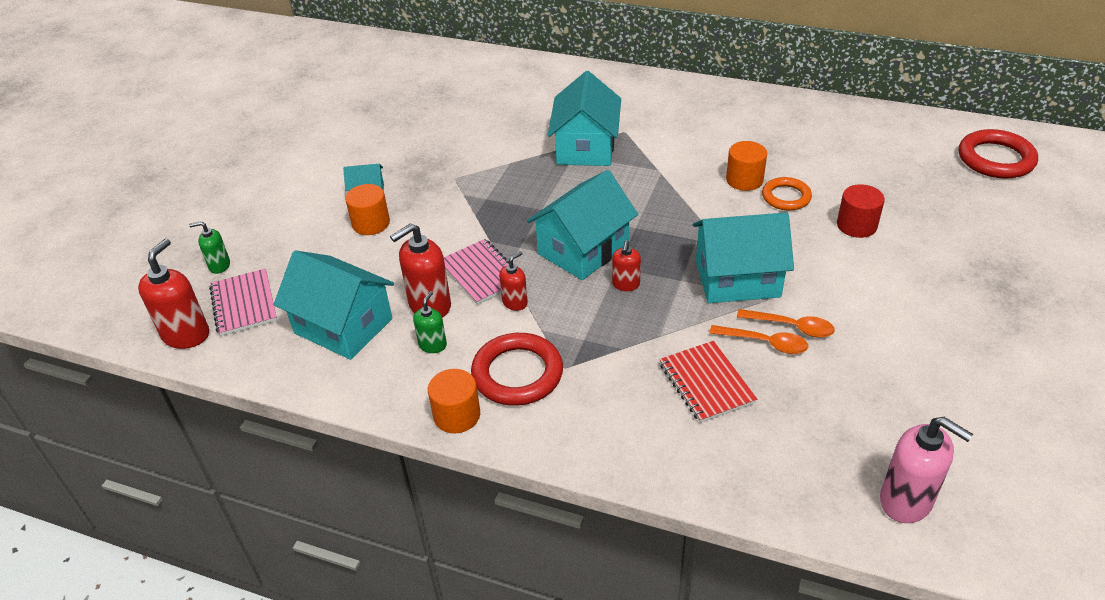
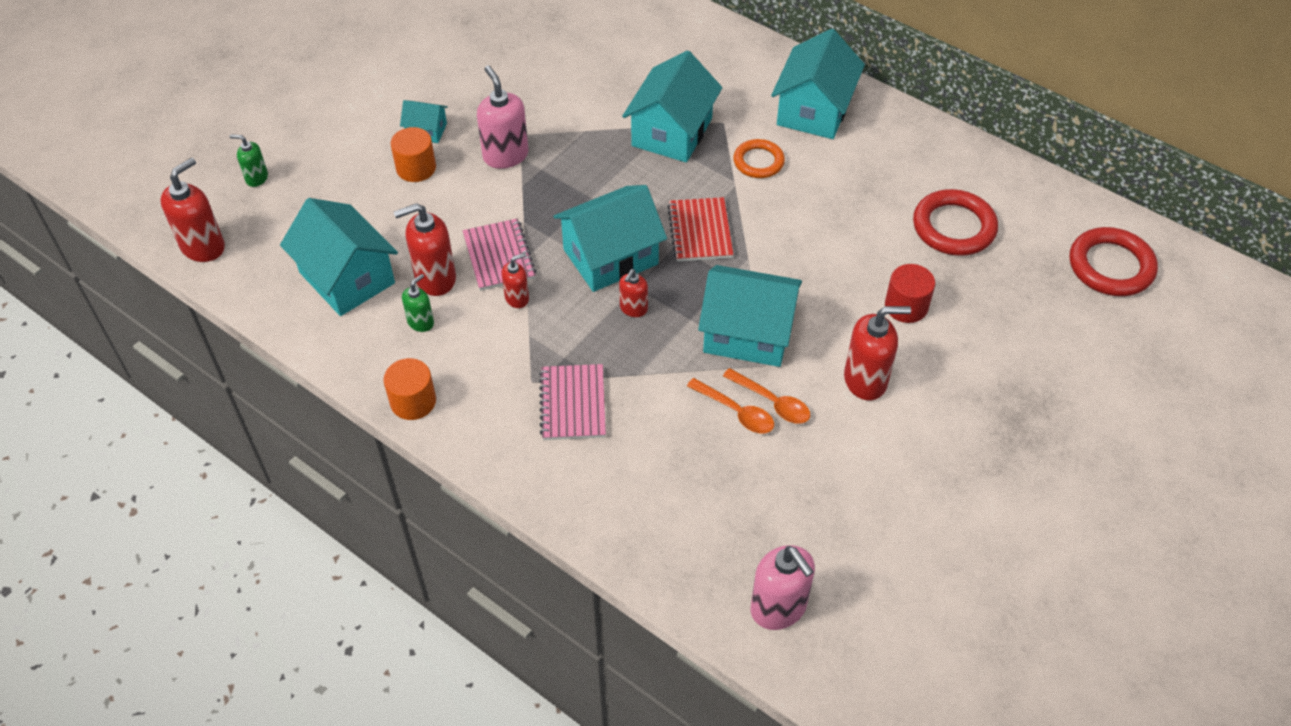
camera: 15 degrees right, 10 degrees up
pink notebook [209,269,277,336] -> pink notebook moved to [539,364,606,440]
red ring [471,333,563,406] -> red ring moved to [913,189,998,256]
red notebook [659,341,757,423] -> red notebook moved to [668,197,734,261]
orange cylinder [726,141,767,191] -> none
orange ring [762,177,812,211] -> orange ring moved to [733,139,785,178]
none -> pink soap dispenser [477,66,528,169]
none -> turquoise house [771,29,865,139]
none -> red soap dispenser [844,306,911,400]

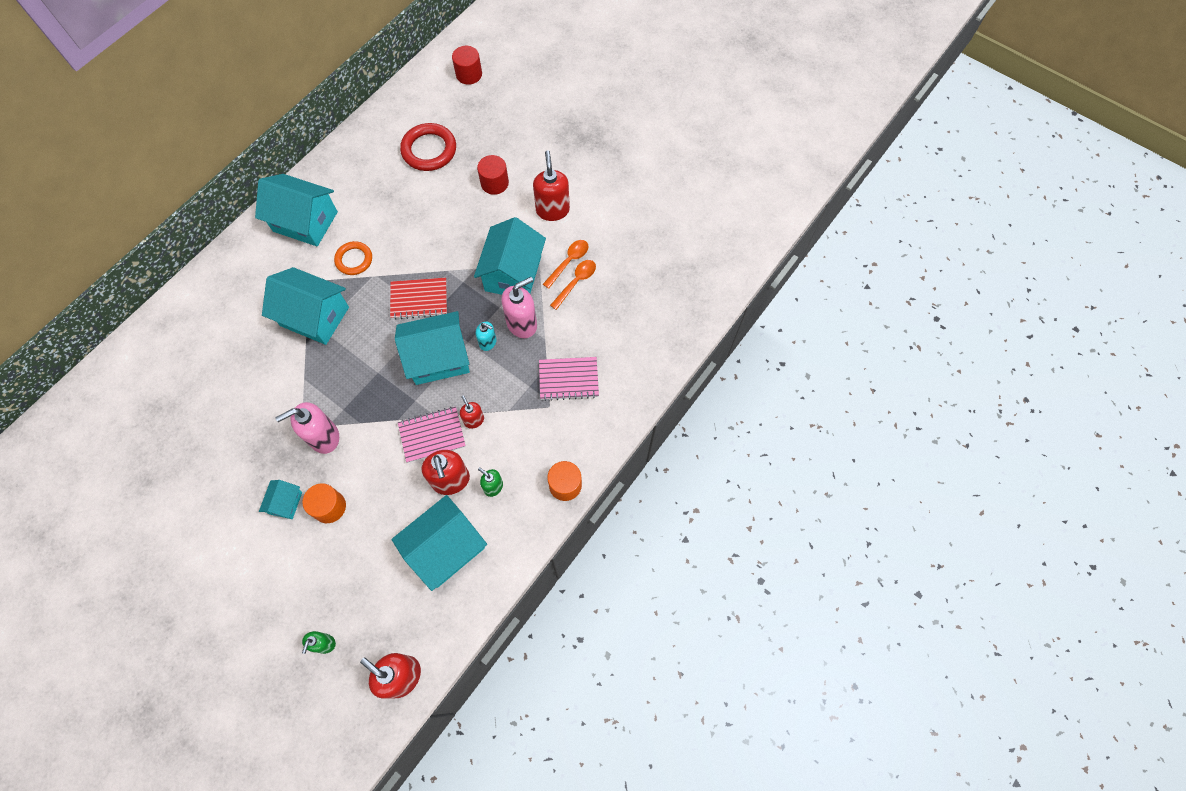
camera: 90 degrees left, 15 degrees up
turquoise house [553,185,667,292] -> turquoise house turned 75 degrees counterclockwise [395,311,470,385]
red soap dispenser [619,269,648,317] -> turquoise soap dispenser [476,322,496,351]
pink soap dispenser [751,545,815,630] -> pink soap dispenser moved to [501,277,537,338]
red ring [1070,227,1158,296] -> red cylinder [452,46,482,85]

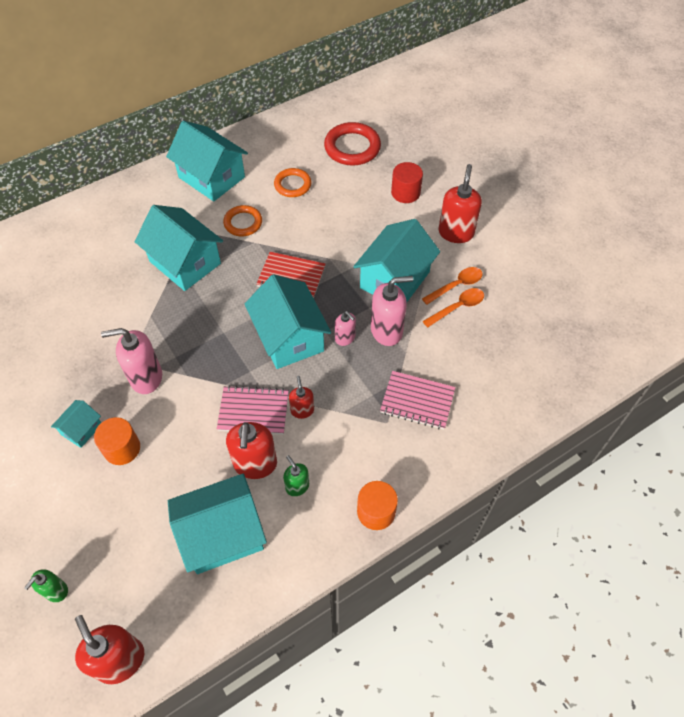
camera: 20 degrees right, 10 degrees down
turquoise house [395,311,470,385] -> turquoise house turned 60 degrees clockwise [245,274,331,369]
red cylinder [452,46,482,85] -> none
turquoise soap dispenser [476,322,496,351] -> pink soap dispenser [335,311,356,346]
none -> orange ring [274,168,311,197]

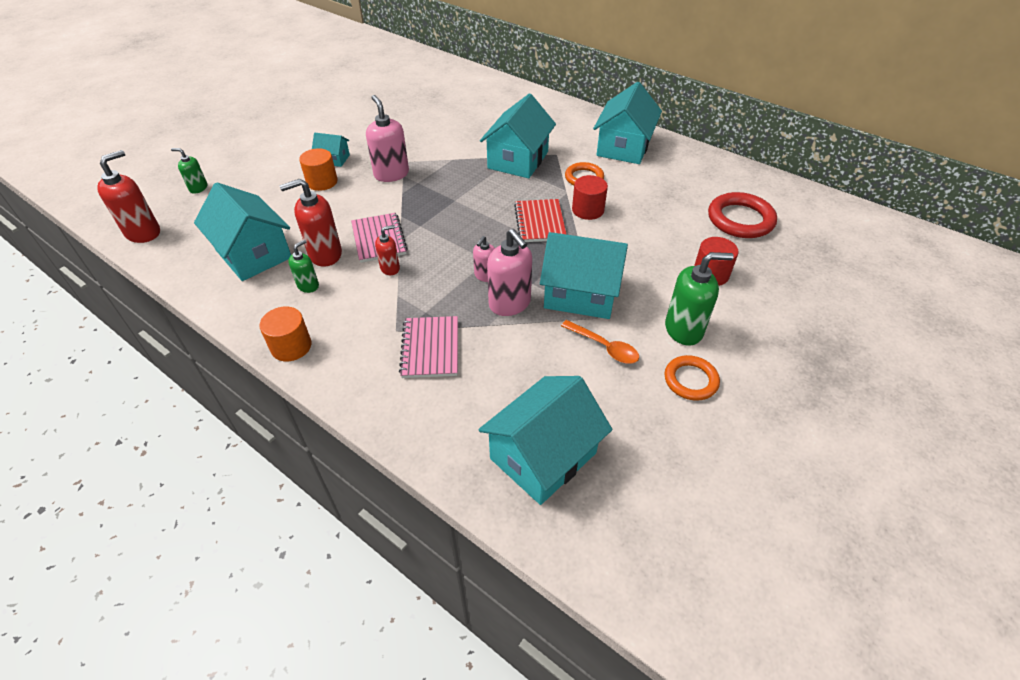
camera: 70 degrees right, 10 degrees down
turquoise house [245,274,331,369] -> turquoise house moved to [478,376,612,505]
orange ring [274,168,311,197] -> orange ring moved to [665,355,720,401]
orange spoon [423,288,484,328] -> none
red soap dispenser [439,164,482,243] -> green soap dispenser [665,252,734,345]
none -> red cylinder [572,175,608,220]

